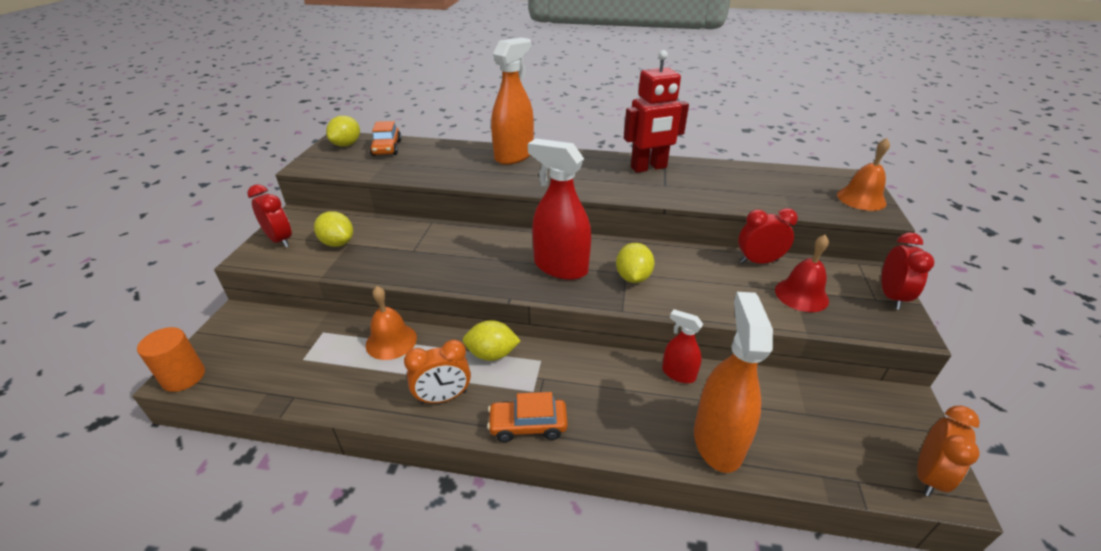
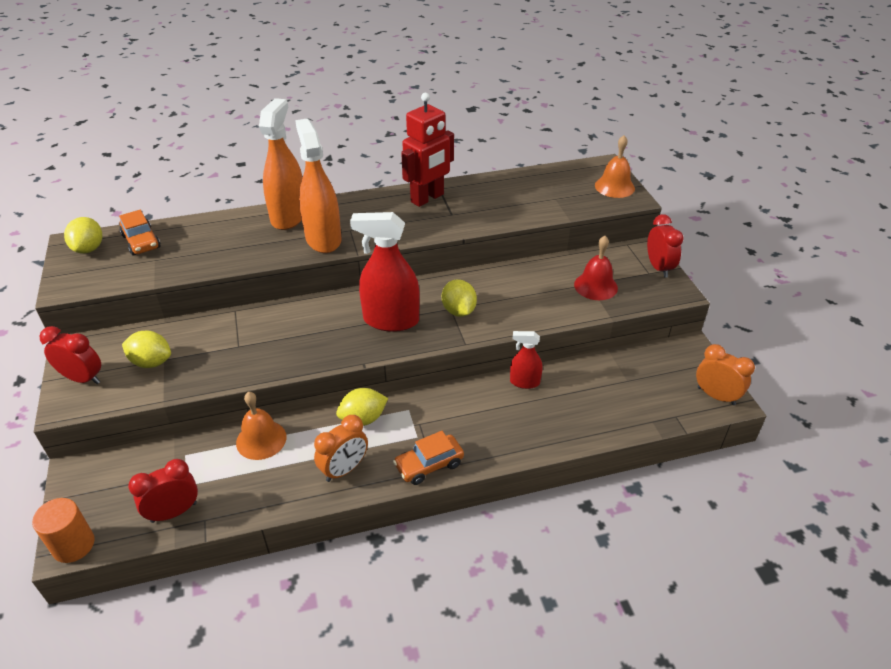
camera: 25 degrees left, 5 degrees up
orange spray bottle [694,292,773,473] -> orange spray bottle moved to [295,118,341,253]
red clock [738,208,798,264] -> red clock moved to [128,459,198,523]
orange clock [917,405,980,497] -> orange clock turned 60 degrees counterclockwise [696,344,755,405]

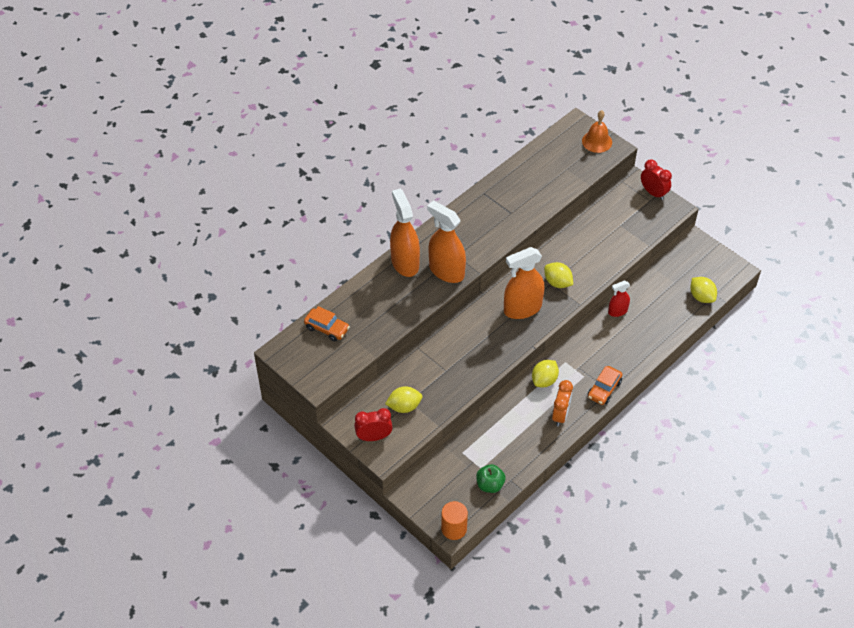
camera: 30 degrees left, 10 degrees up
yellow lemon [64,217,102,254] -> yellow lemon moved to [690,277,717,303]
red clock [128,459,198,523] -> green apple [476,464,506,493]
orange bell [236,392,287,460] -> none
red spray bottle [350,212,420,332] -> orange spray bottle [504,247,544,319]
red robot [401,93,454,207] -> none
red bell [574,236,618,300] -> none
orange clock [696,344,755,405] -> none

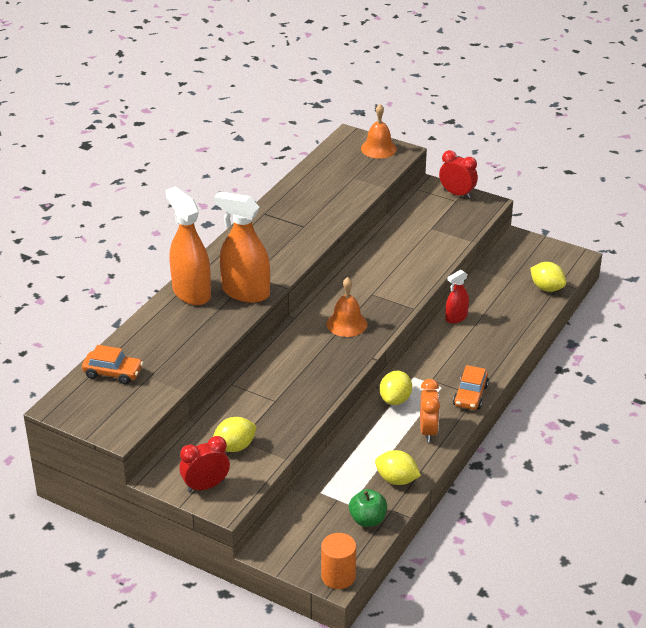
camera: 15 degrees left, 15 degrees down
orange spray bottle [504,247,544,319] -> orange bell [327,277,367,337]
yellow lemon [544,262,573,288] -> yellow lemon moved to [375,450,421,485]

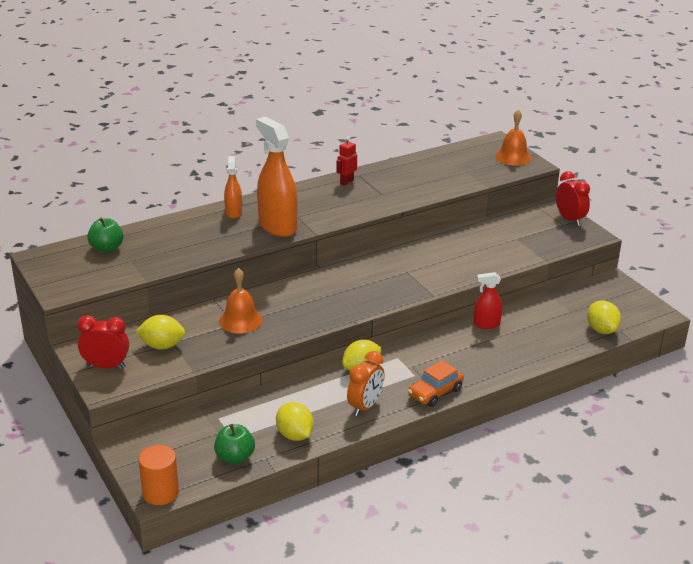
camera: 30 degrees right, 5 degrees down
orange car [82,345,143,384] -> green apple [87,217,123,253]
orange spray bottle [166,187,211,305] -> orange spray bottle [224,156,242,219], size x0.53
orange bell [327,277,367,337] -> orange bell moved to [219,268,263,333]
none -> red robot [336,137,357,186]

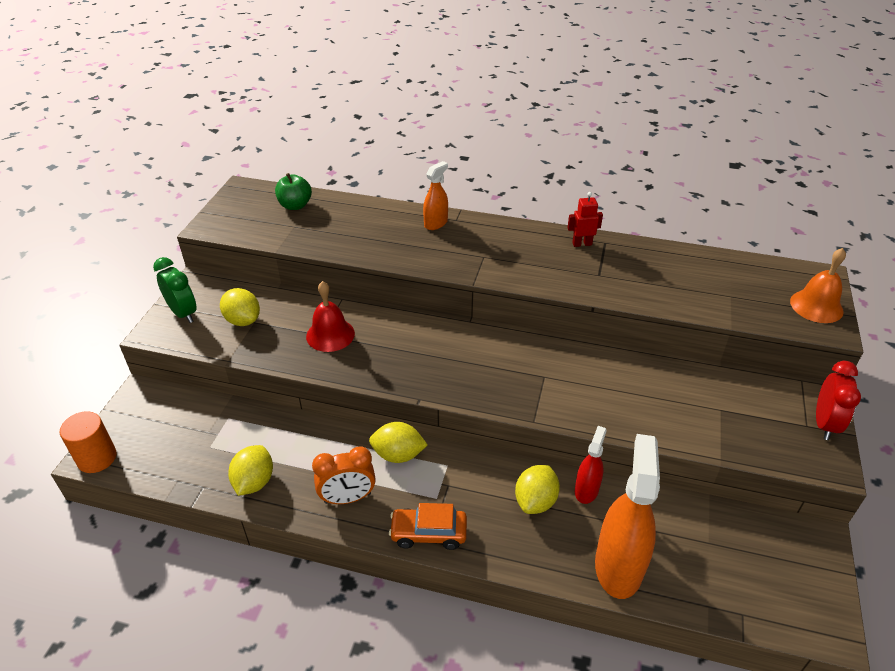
camera: 45 degrees right, 10 degrees up
red clock [77,315,129,368] -> green clock [153,257,197,323]
green apple [214,424,255,464] -> none
orange bell [219,268,263,333] -> red bell [306,281,355,352]
orange spray bottle [256,117,298,237] -> orange spray bottle moved to [595,434,660,599]
red spray bottle [474,272,503,329] -> red spray bottle turned 75 degrees clockwise [575,426,607,504]
yellow lemon [587,300,621,334] -> yellow lemon moved to [515,465,560,514]

